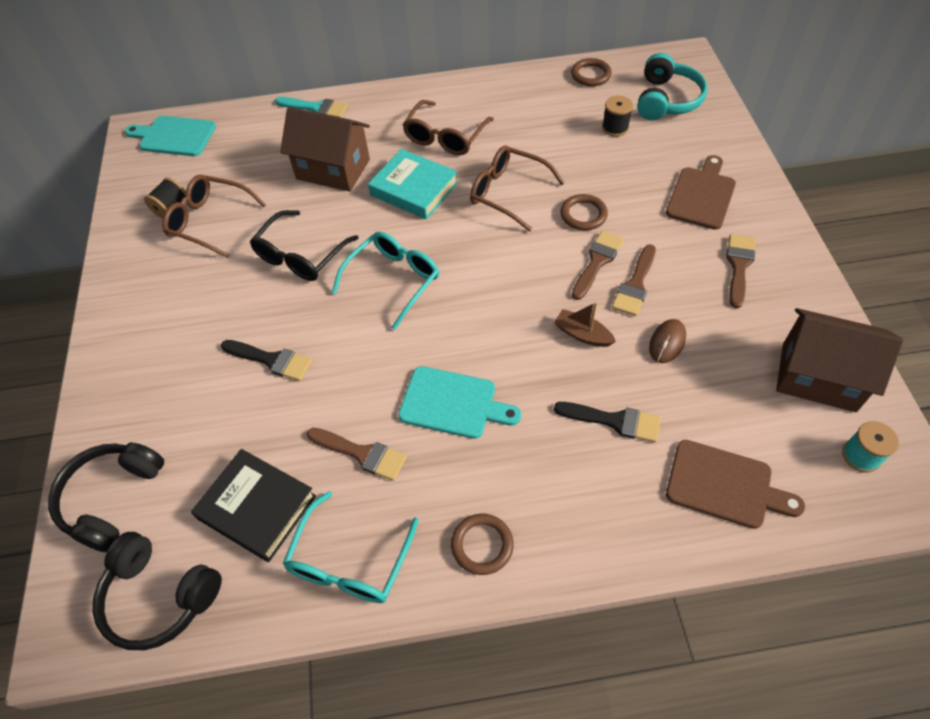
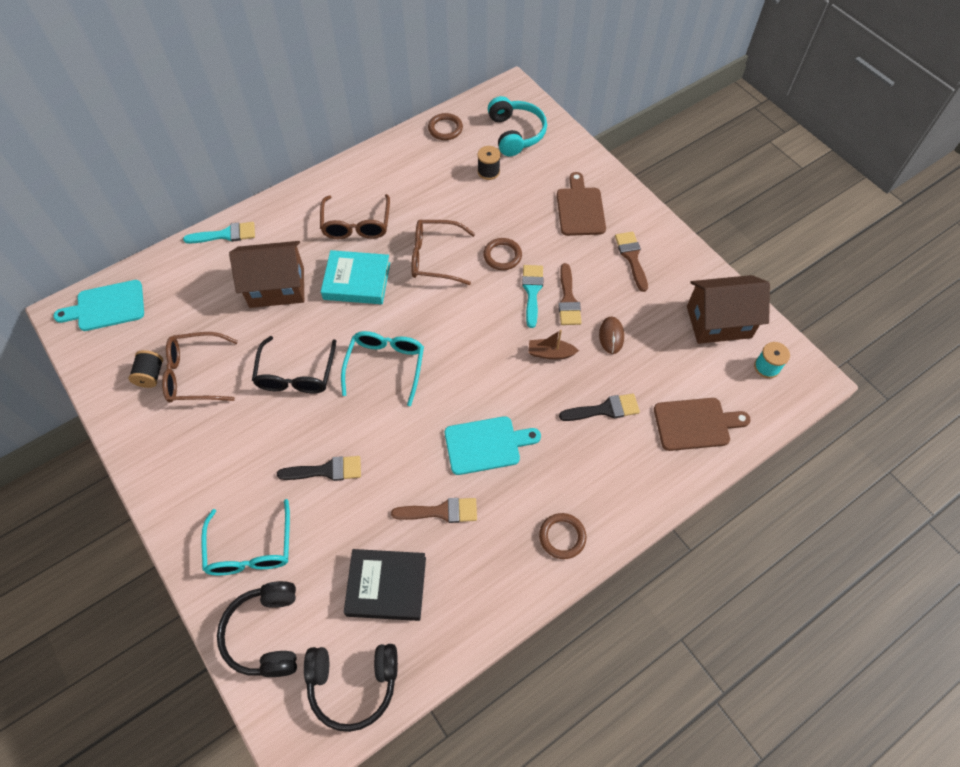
camera: 30 degrees left, 5 degrees up
turquoise glasses [283,491,419,603] -> turquoise glasses moved to [201,499,290,575]
brown brush [572,231,624,300] -> turquoise brush [522,265,543,328]

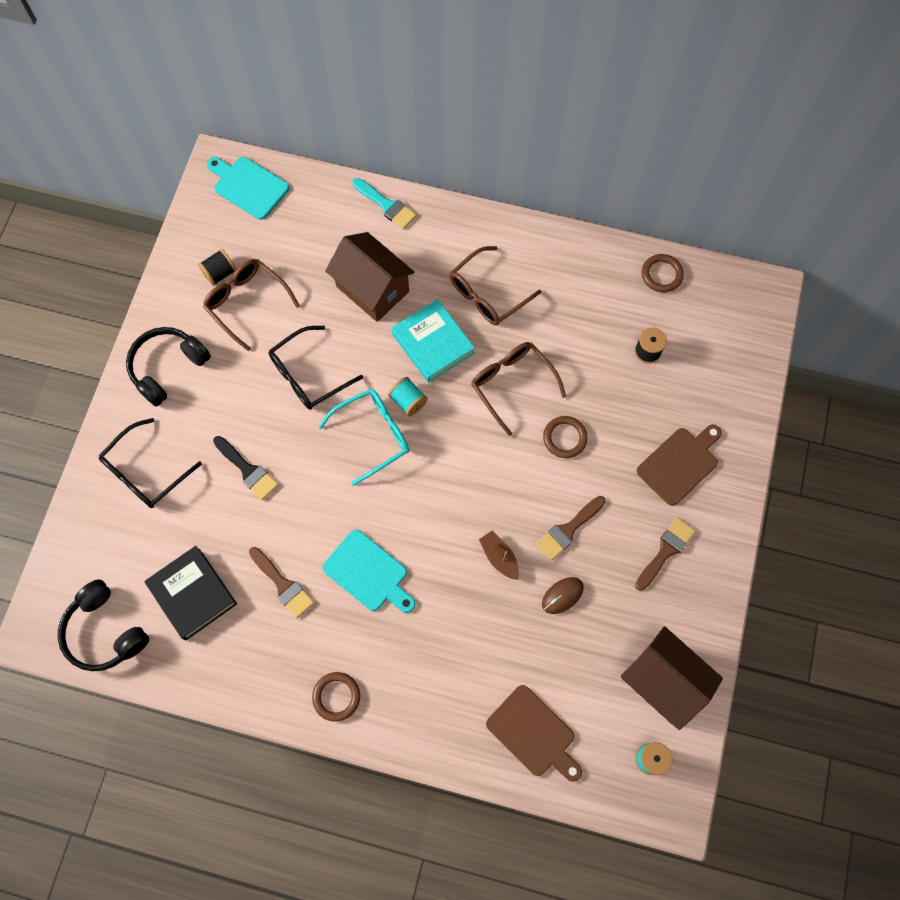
camera: 50 degrees right, 10 degrees up
turquoise glasses [201,499,290,575] -> black glasses [99,418,202,508]
black headphones [217,581,297,677] -> black headphones moved to [126,327,211,407]
turquoise headphones [488,96,547,156] -> none
turquoise brush [522,265,543,328] -> none
black brush [559,394,640,421] -> none
none -> turquoise spool [388,377,428,417]

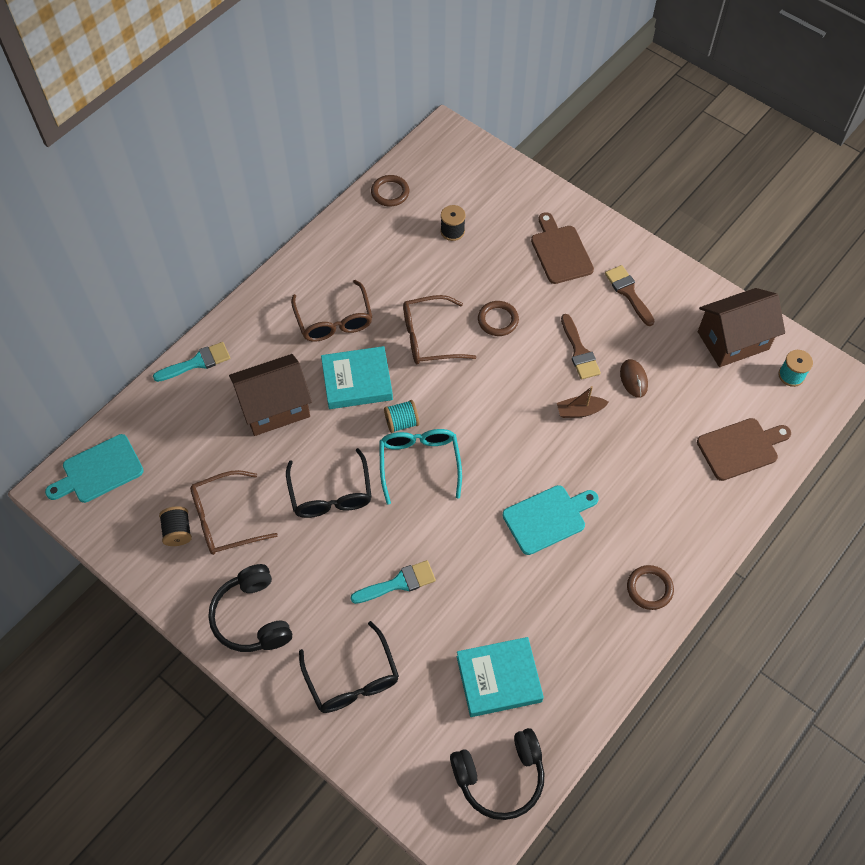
camera: 65 degrees left, 10 degrees down
black book [144,546,237,640] -> turquoise book [457,637,544,717]
black brush [213,436,278,500] -> turquoise brush [350,560,436,604]
brown brush [249,547,314,618] -> none

